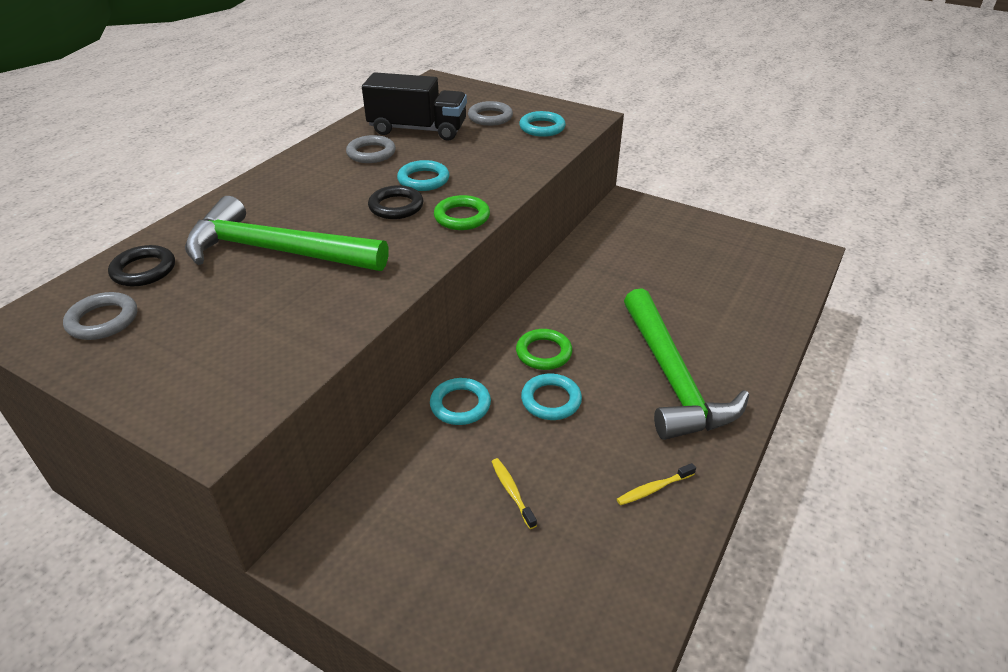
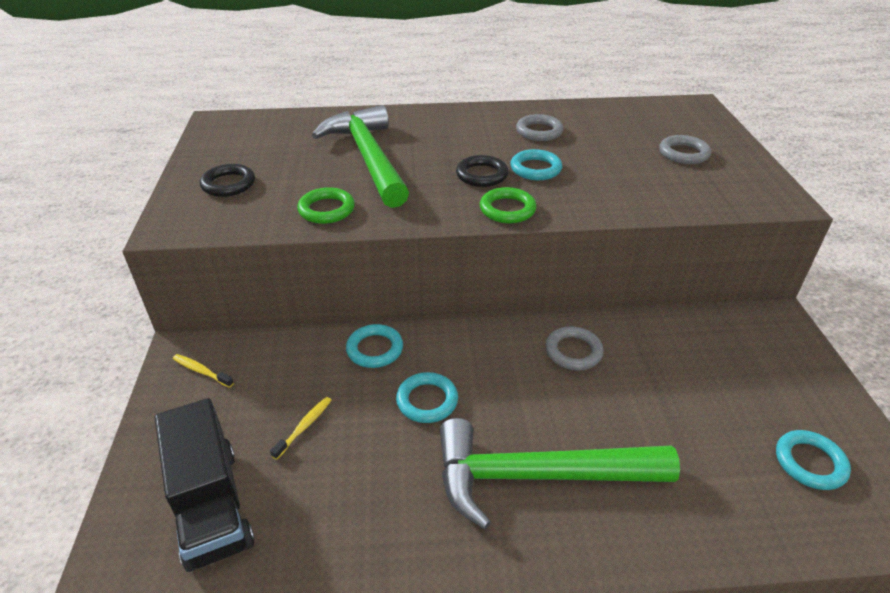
camera: 55 degrees right, 0 degrees up
grey ring [63,292,137,340] -> grey ring moved to [545,326,604,370]
black ring [108,245,175,287] -> black ring moved to [200,164,255,197]
black truck [362,72,467,141] -> black truck moved to [155,398,254,572]
green ring [516,329,573,370] -> green ring moved to [297,187,355,224]
turquoise ring [519,111,566,137] -> turquoise ring moved to [776,430,851,490]
yellow toothbrush [617,463,696,505] -> yellow toothbrush moved to [173,354,234,388]
green hammer [624,288,749,440] -> green hammer turned 45 degrees clockwise [440,418,680,529]

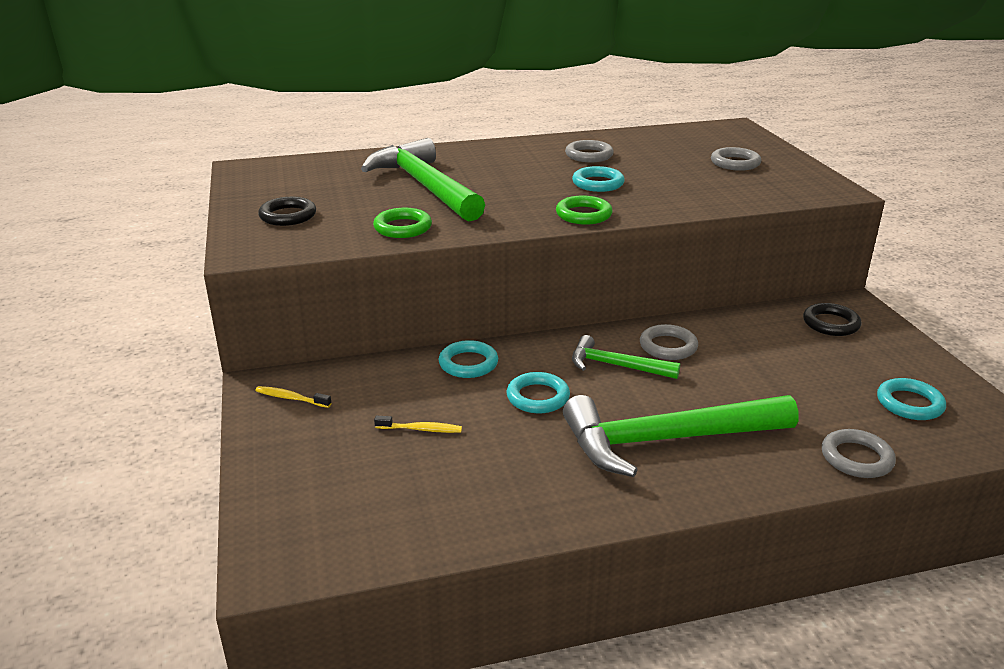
camera: 10 degrees left, 10 degrees down
black truck [155,398,254,572] -> none
yellow toothbrush [270,397,331,460] -> yellow toothbrush turned 75 degrees clockwise [374,415,462,433]
black ring [456,155,508,187] -> black ring moved to [803,303,862,336]
none -> green hammer [572,335,680,379]
none -> grey ring [822,429,896,478]

